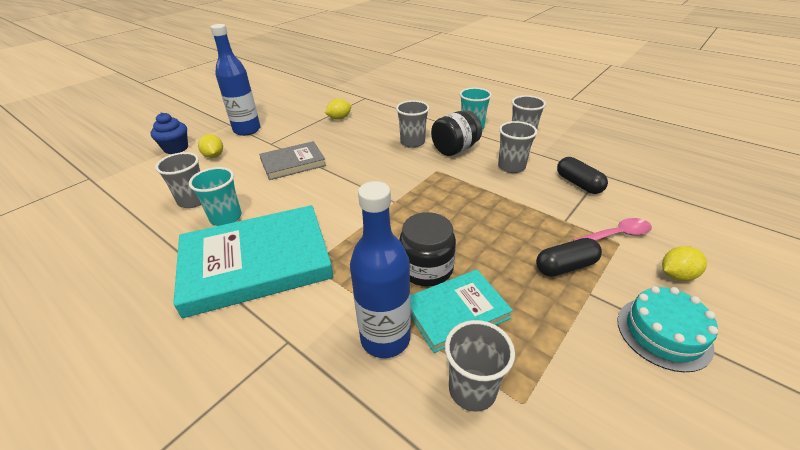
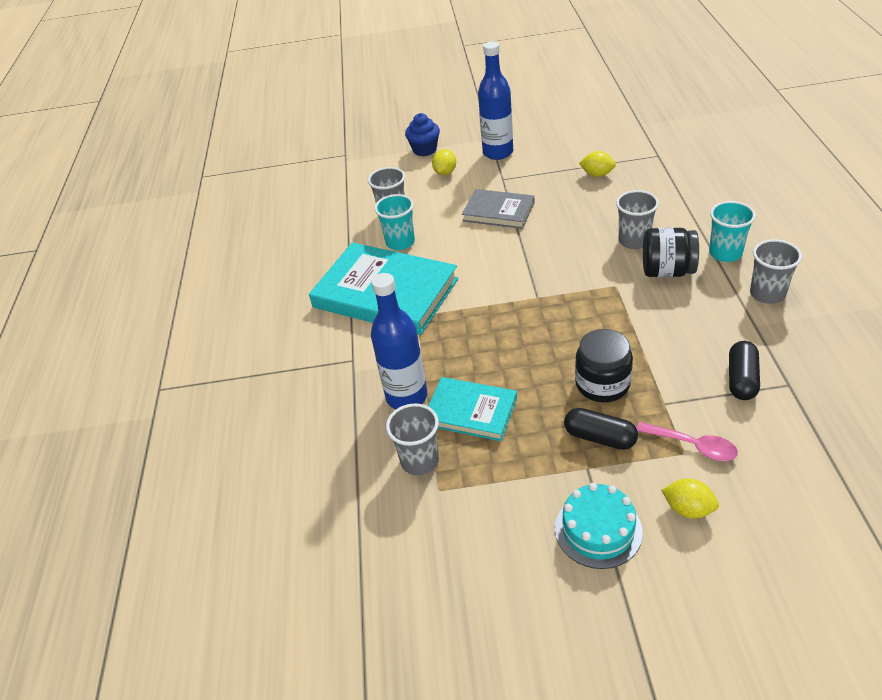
camera: 50 degrees right, 5 degrees up
black jar [399,212,456,286] -> black jar moved to [575,329,633,402]
grey cup [498,121,537,173] -> none

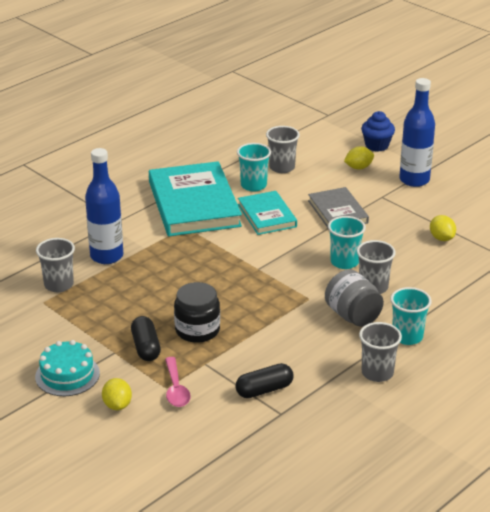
camera: 45 degrees right, 10 degrees down
turquoise book [428,377,517,441] -> turquoise book moved to [238,191,297,235]
black jar [643,228,699,277] -> grey jar [325,269,384,327]
none -> turquoise cup [328,216,366,269]

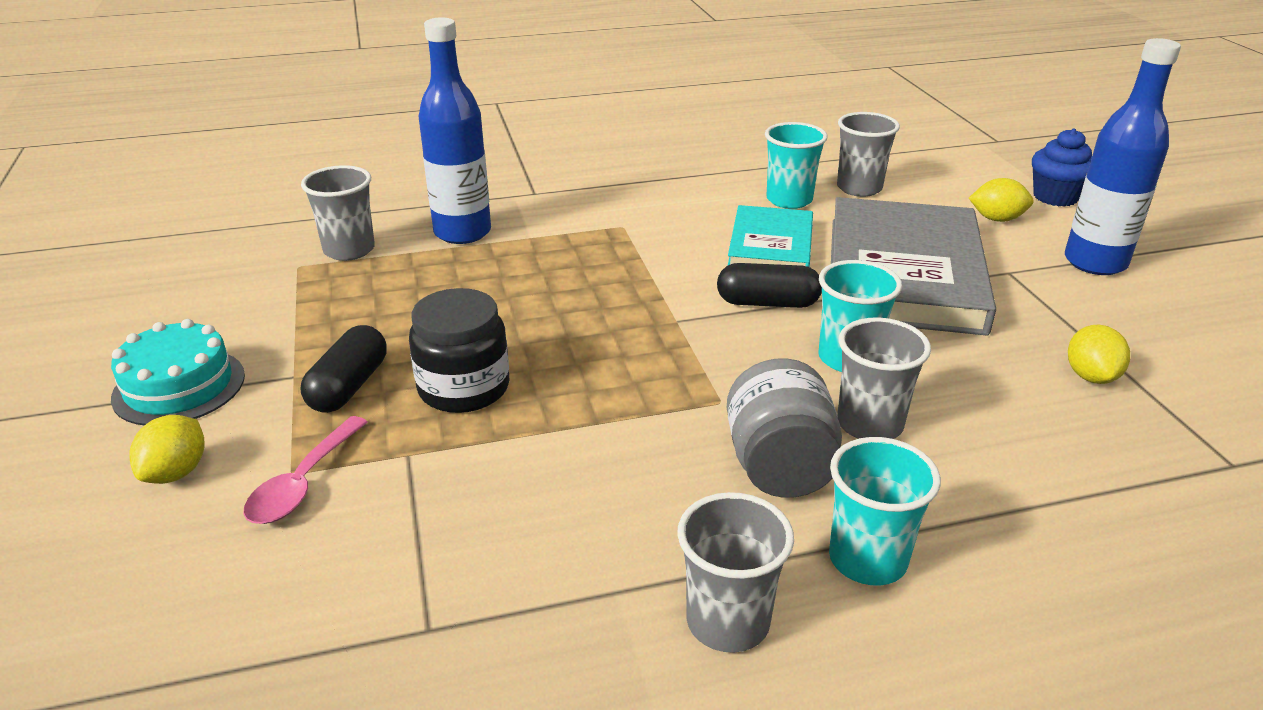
camera: 30 degrees right, 0 degrees up
turquoise book [149,161,242,236] -> none
black capsule [236,363,293,398] -> black capsule moved to [717,263,822,308]
grey book [308,187,369,228] -> grey book [831,197,996,336], size x1.79

